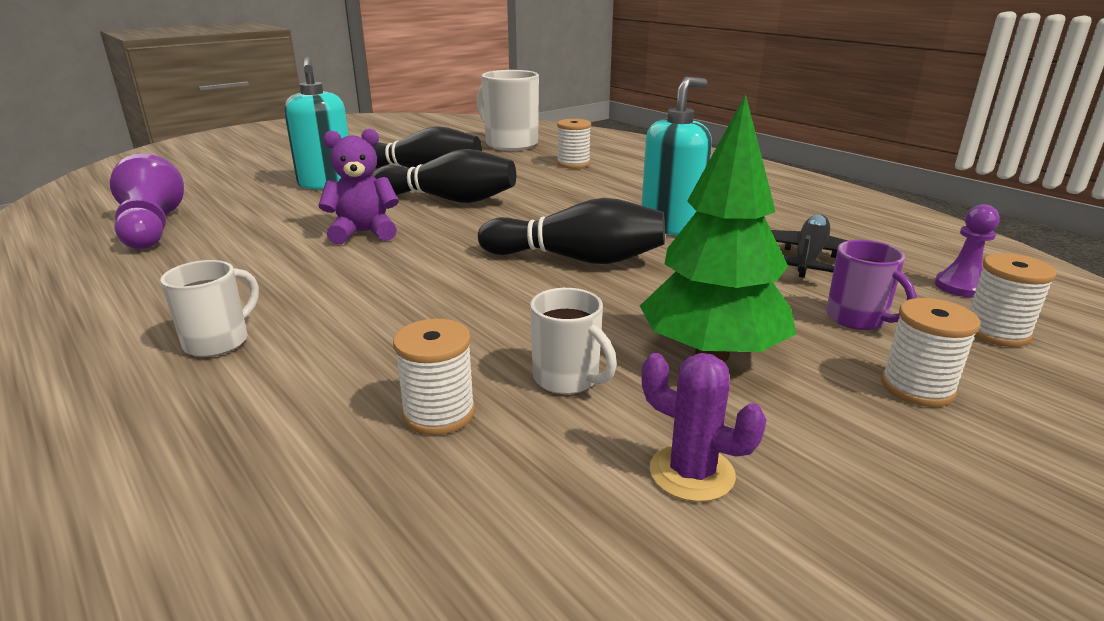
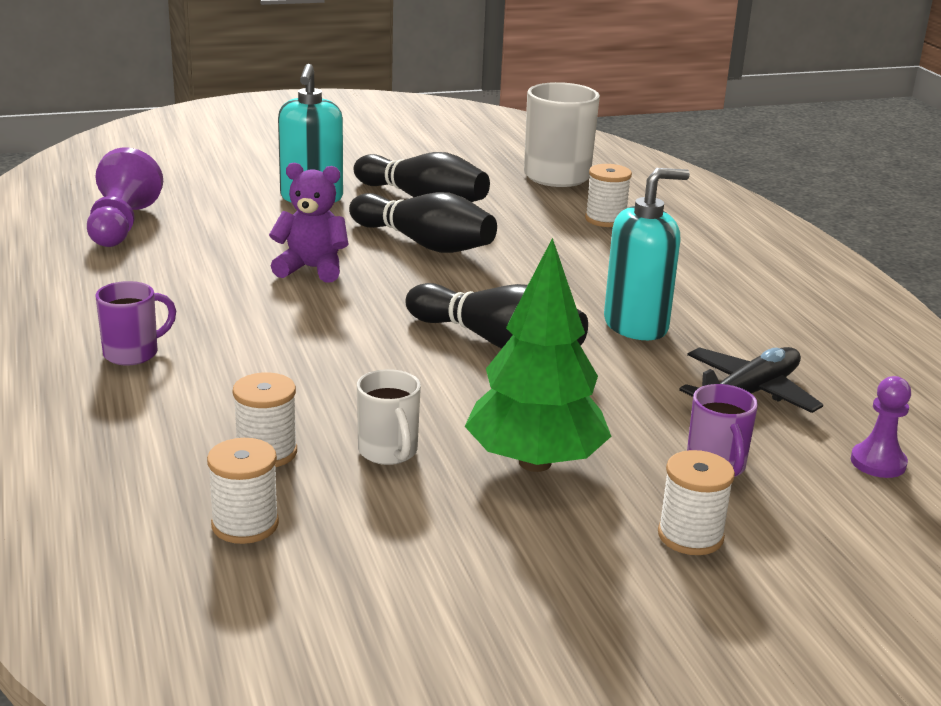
camera: 20 degrees right, 0 degrees up
white mug [161,260,259,357] -> purple mug [95,281,176,365]
purple cactus [641,353,767,502] -> none
white spool [969,253,1057,347] -> white spool moved to [207,438,279,544]

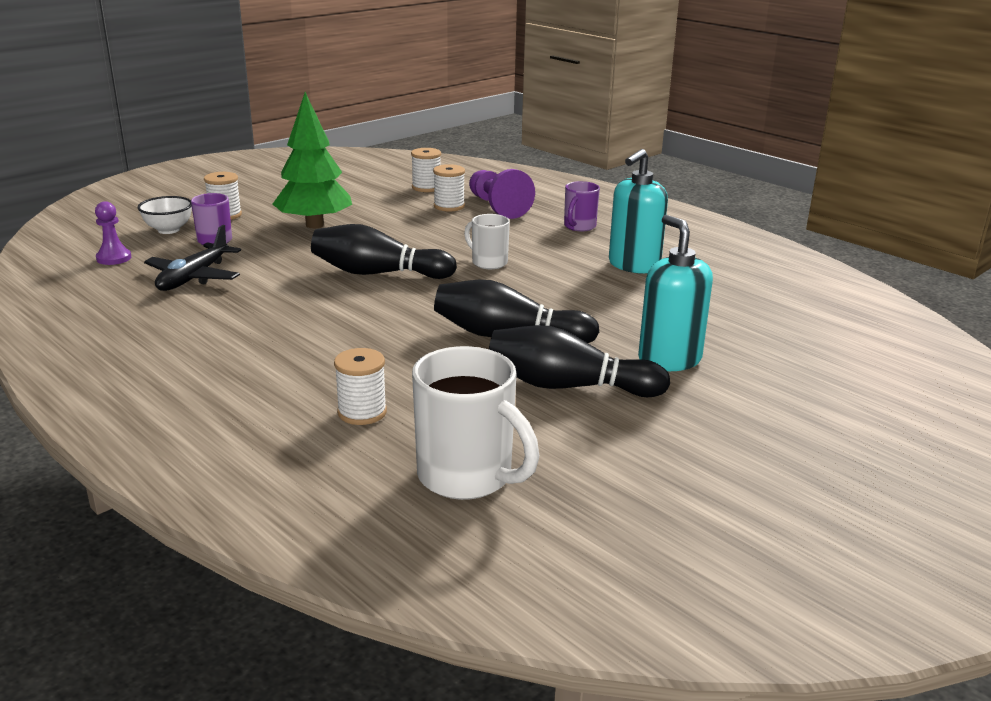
camera: 155 degrees right, 0 degrees up
purple pawn [87,147,163,247] -> purple pawn moved to [469,169,535,219]
purple teddy bear [269,162,349,282] -> none
white mug [357,369,421,465] -> white mug moved to [464,214,510,269]
turquoise soap dispenser [604,168,690,340] -> turquoise soap dispenser moved to [609,149,668,273]
none -> white bowl [138,196,192,234]

